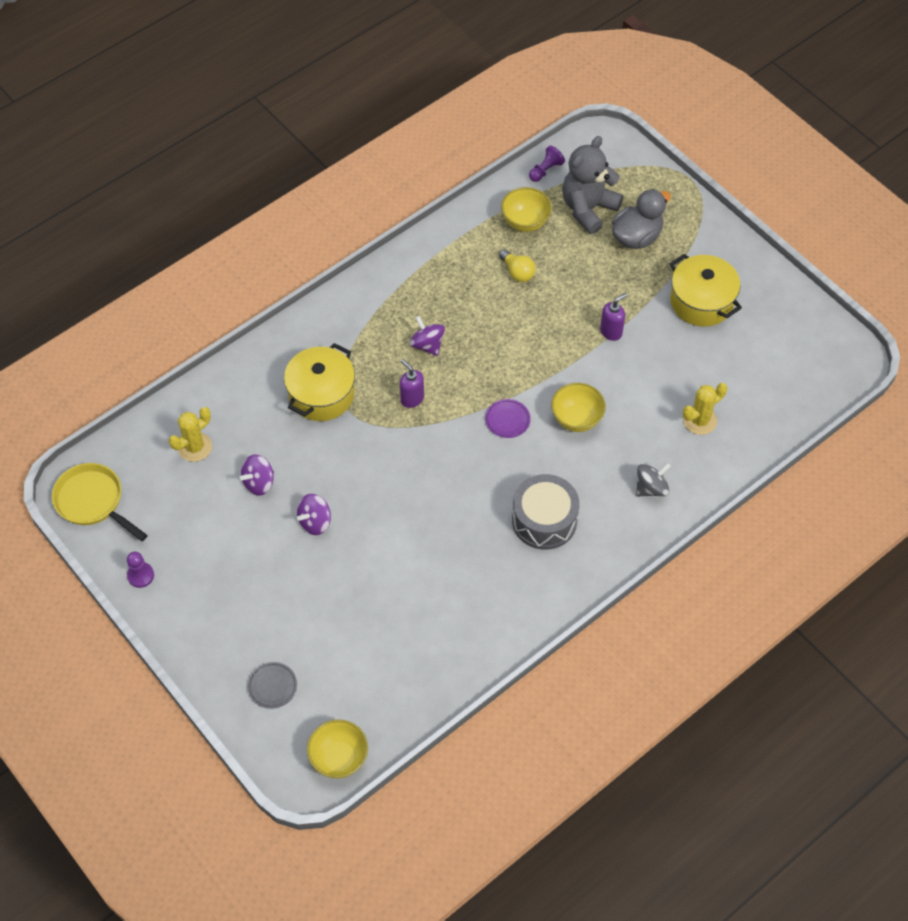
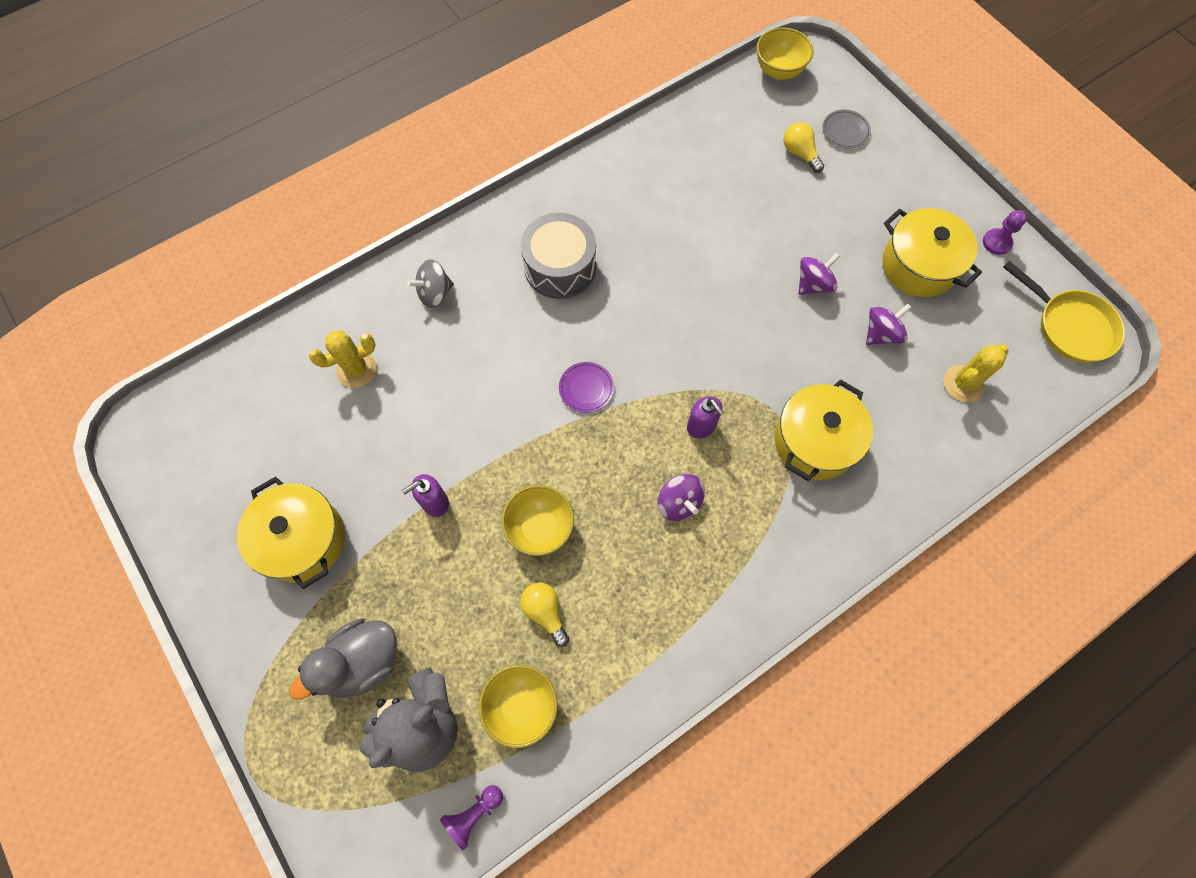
camera: 175 degrees left, 10 degrees up
yellow bowl [551,383,606,432] -> yellow bowl moved to [501,485,574,556]
none -> yellow light bulb [784,122,824,173]
none -> yellow pot [882,208,982,298]

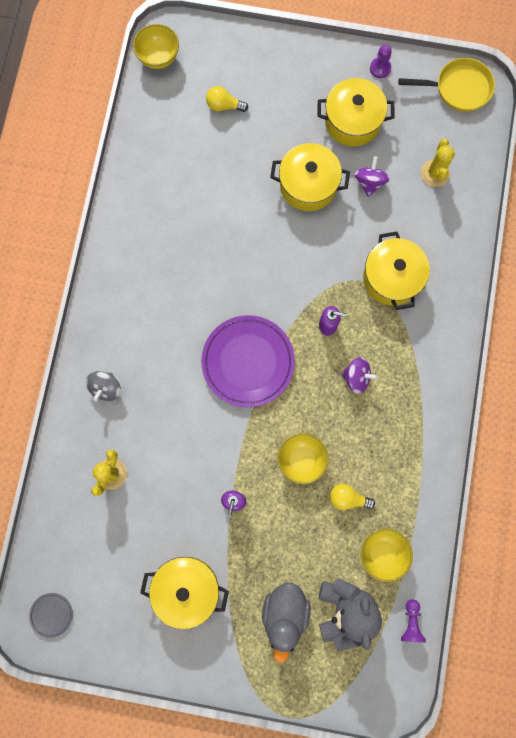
camera: 45 degrees left, 10 degrees up
grey drum [521,213,596,299] -> none
purple plate [559,362,614,413] -> purple plate [201,315,295,407], size x2.27
purple spinning top [799,253,840,295] -> yellow pot [270,143,350,211]
grey plate [822,110,871,149] -> grey plate moved to [29,593,73,638]

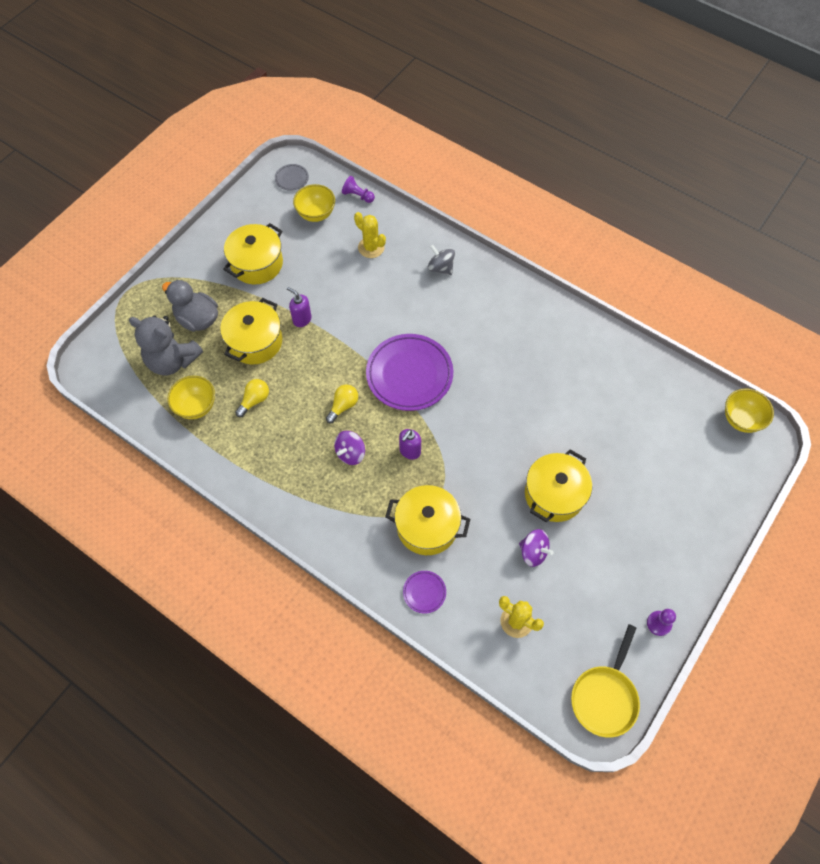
camera: 115 degrees right, 15 degrees down
yellow light bulb [206,86,248,112] -> yellow light bulb moved to [326,384,358,423]
yellow bowl [278,433,329,484] -> yellow bowl moved to [293,184,335,222]
yellow pot [318,78,394,147] -> yellow pot moved to [220,298,282,364]
purple pawn [401,600,426,643] -> purple pawn moved to [342,176,375,203]
none -> purple plate [403,571,446,613]

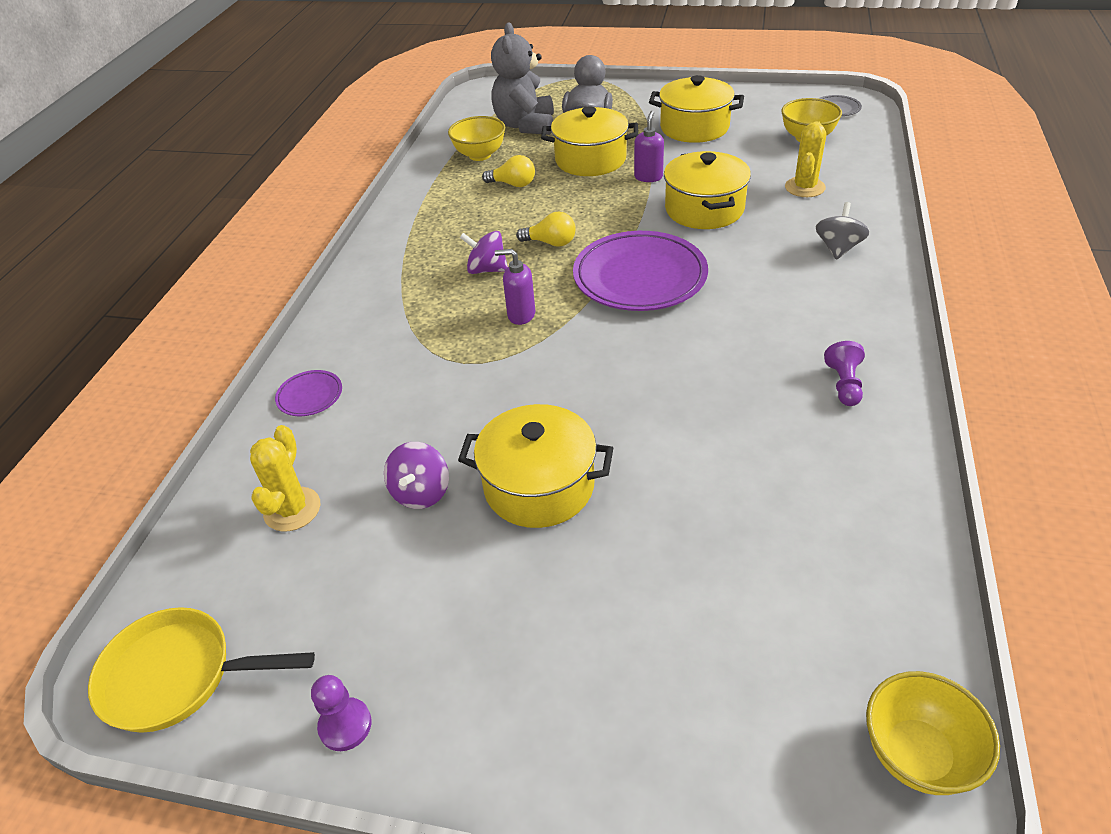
camera: 70 degrees right, 20 degrees down
purple pawn [342,176,375,203] -> purple pawn moved to [824,341,865,406]
yellow pot [385,485,470,555] -> yellow pot moved to [664,151,751,229]

